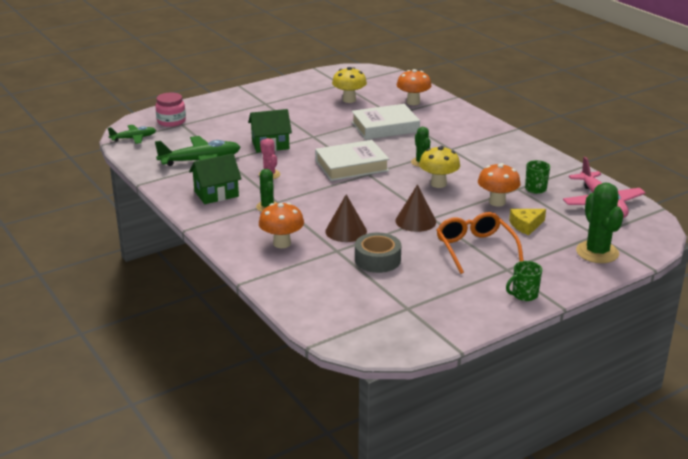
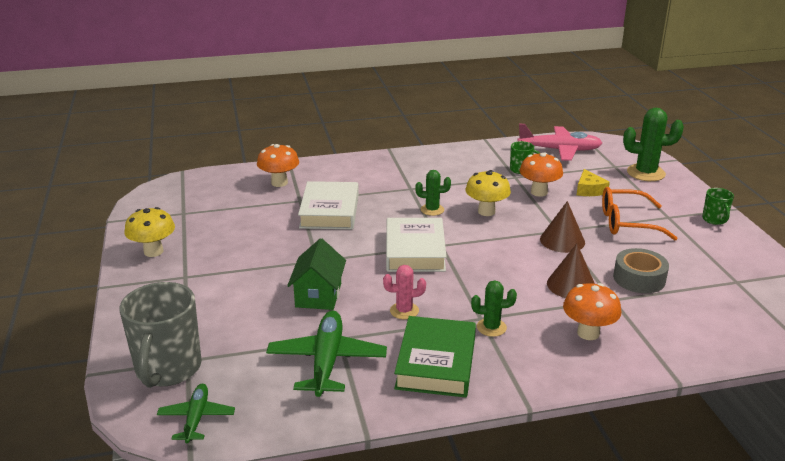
camera: 70 degrees left, 0 degrees up
pink jar [155,92,186,127] -> grey mug [120,282,202,388]
green house [189,153,242,204] -> green book [394,316,476,398]
yellow mushroom [332,67,367,103] -> yellow mushroom moved to [124,207,175,257]

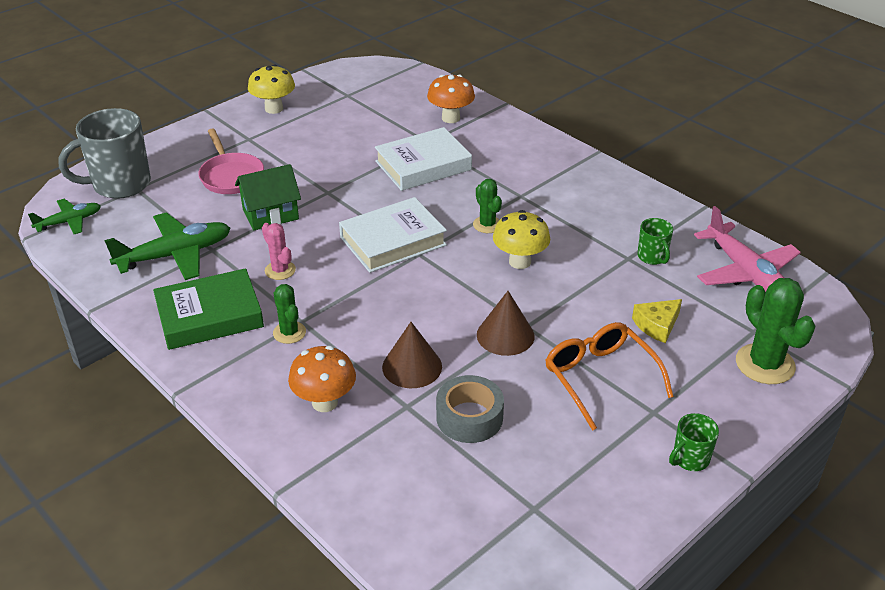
camera: 60 degrees right, 10 degrees up
orange mushroom [519,152,563,197] -> none
none -> pink pan [198,128,264,194]

